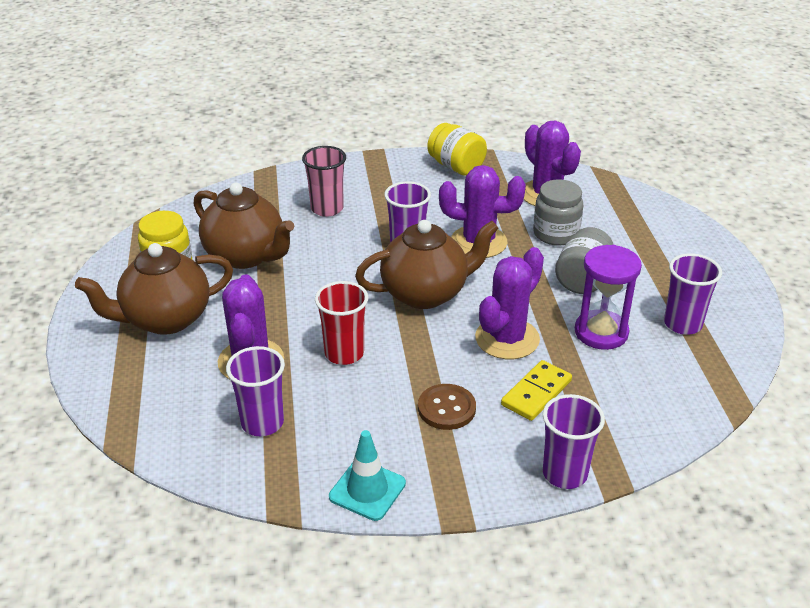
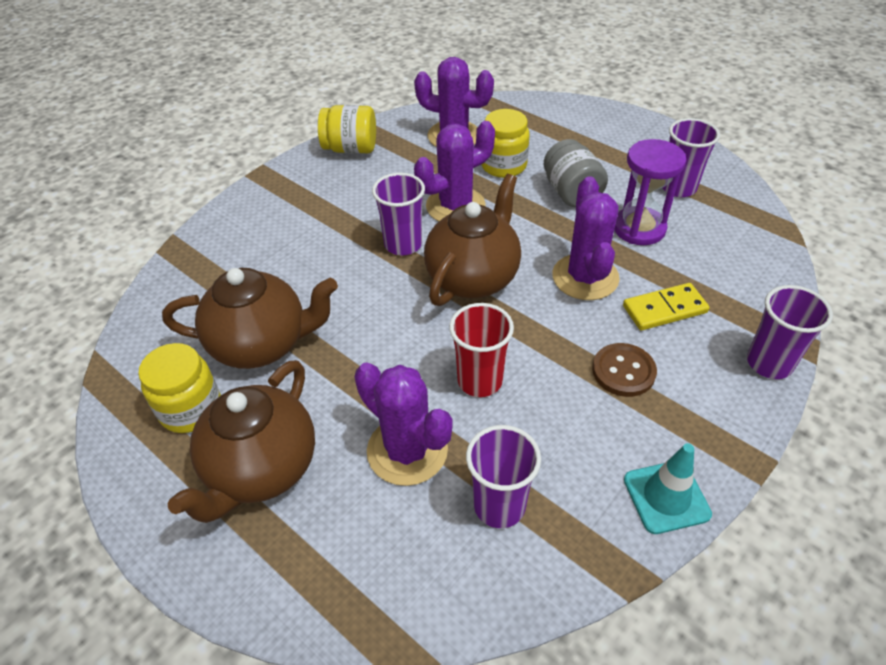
camera: 40 degrees left, 10 degrees up
pink cup [302,146,346,217] -> none
yellow domino [501,360,572,421] -> yellow domino turned 75 degrees clockwise [623,283,709,331]
grey jar [533,179,583,246] -> yellow jar [481,109,530,178]

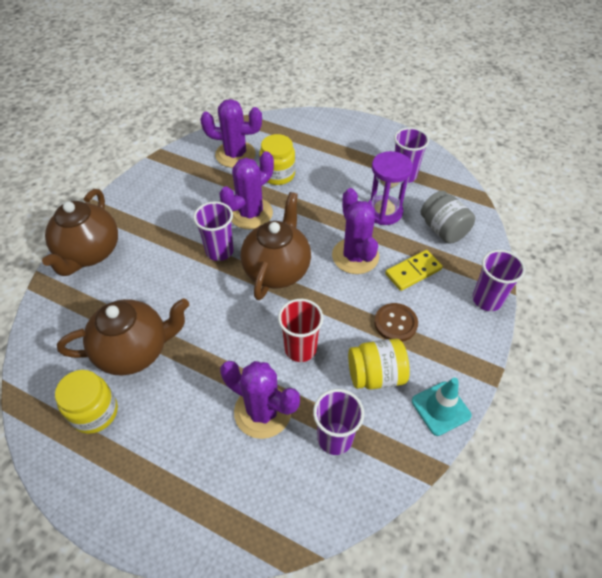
camera: 15 degrees left, 5 degrees up
brown teapot [167,360,315,523] -> brown teapot moved to [42,189,118,276]
yellow jar [318,105,376,154] -> yellow jar moved to [348,338,410,389]
grey jar [544,139,608,207] -> grey jar moved to [421,191,475,244]

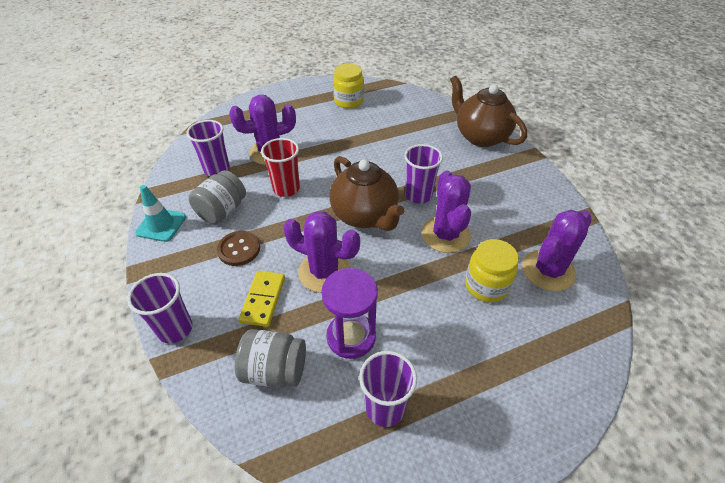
camera: 130 degrees right, 5 degrees down
brown teapot [57,298,189,375] -> none
yellow jar [348,338,410,389] -> grey jar [189,170,246,224]

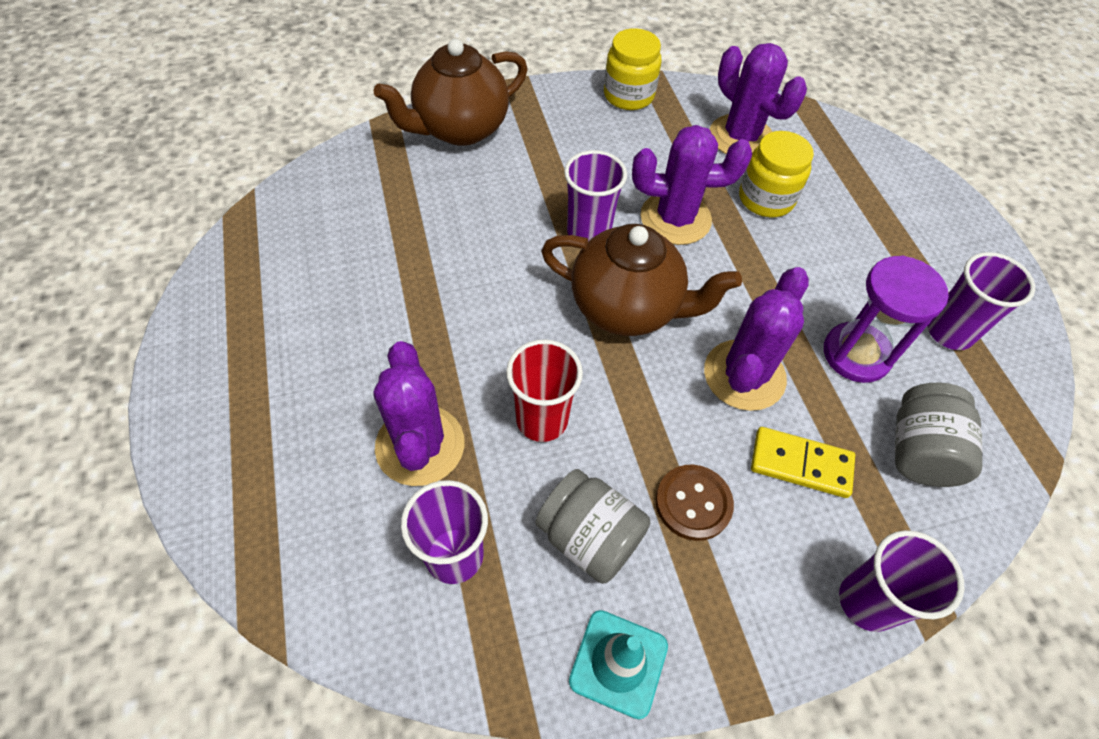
camera: 85 degrees left, 10 degrees up
brown teapot [329,156,404,231] -> brown teapot turned 45 degrees clockwise [541,224,742,336]
yellow jar [333,63,364,109] -> yellow jar moved to [604,28,661,110]

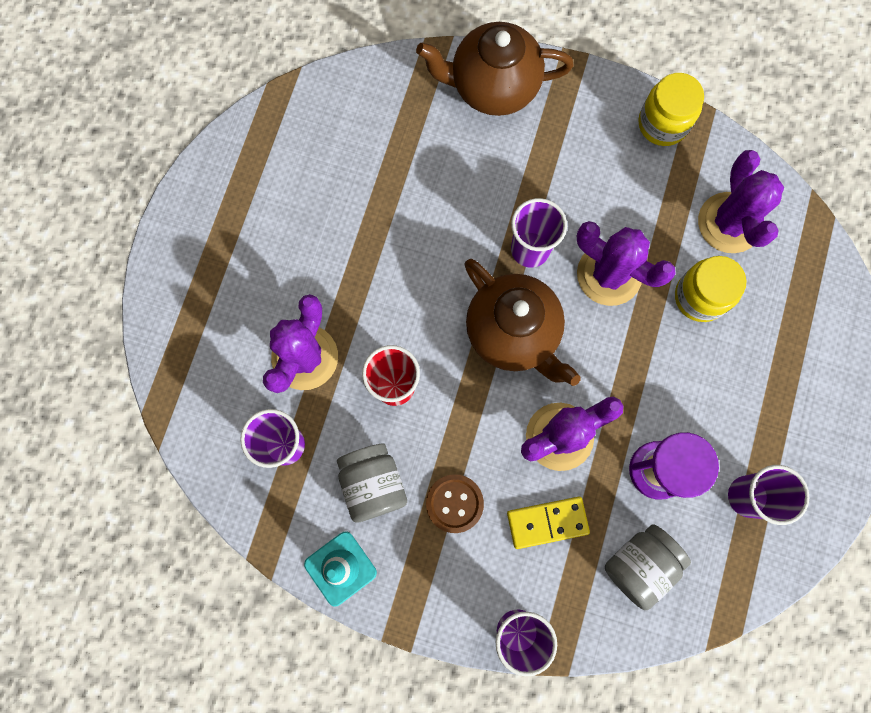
camera: 35 degrees right, 20 degrees up
yellow domino [751,427,855,498] -> yellow domino turned 60 degrees counterclockwise [507,497,590,549]

